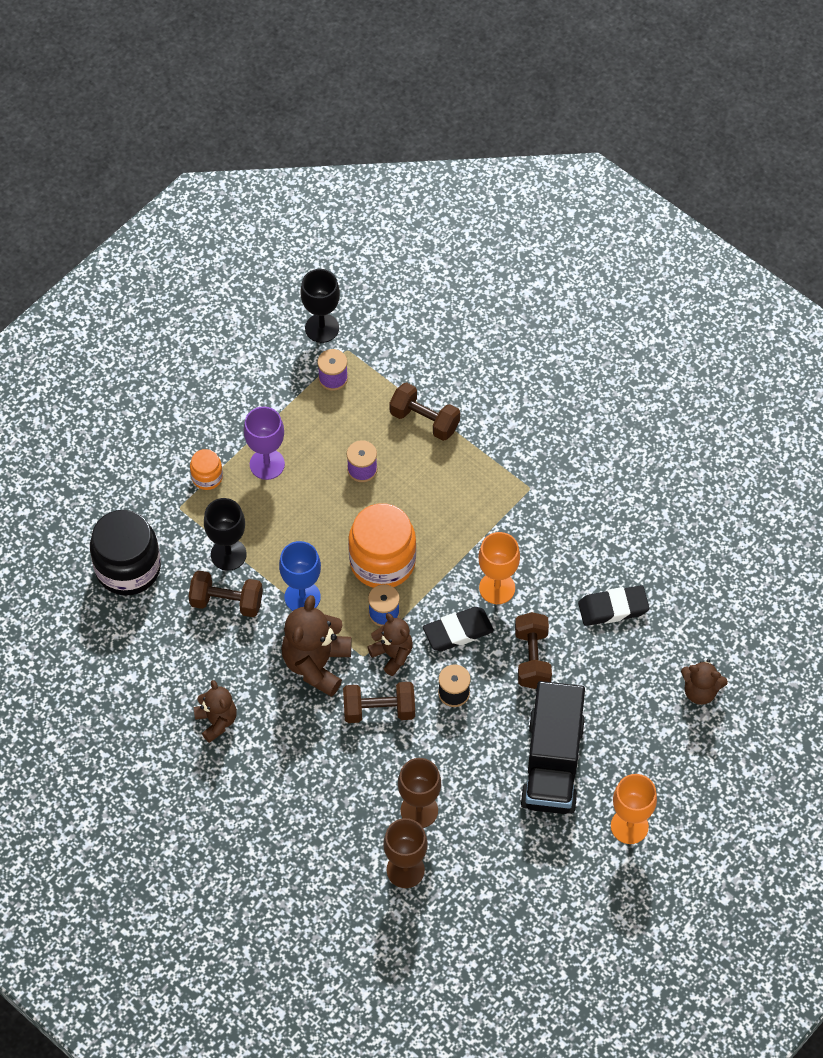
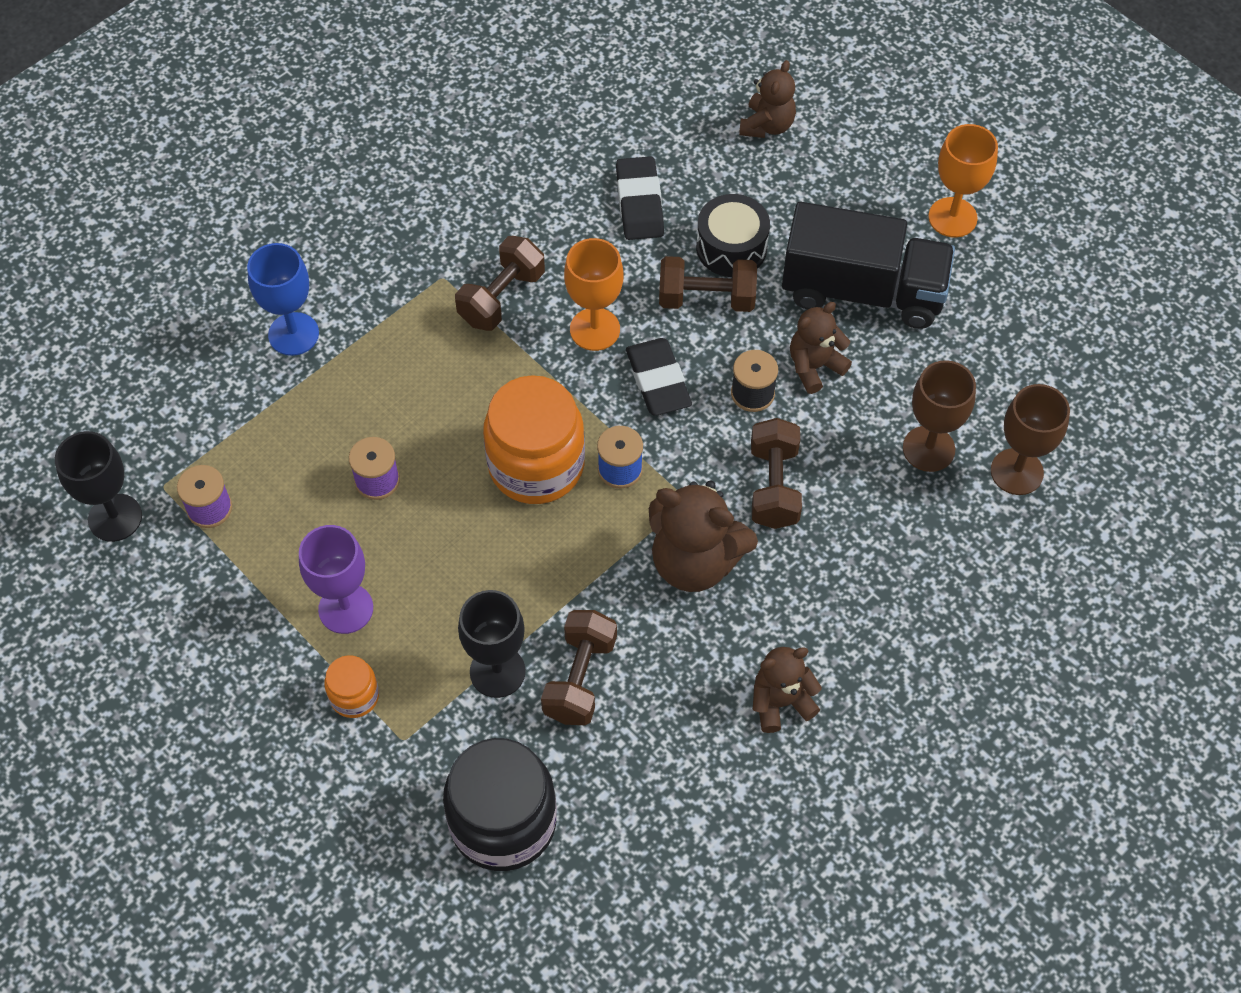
camera: 85 degrees left, 0 degrees up
blue goblet [279,541,321,611] -> blue goblet moved to [247,243,319,356]
brown teddy bear [367,613,413,676] -> brown teddy bear moved to [790,302,852,394]
brown dumbbell [390,383,460,441] -> brown dumbbell moved to [455,236,545,331]
none -> black drum [696,194,770,277]

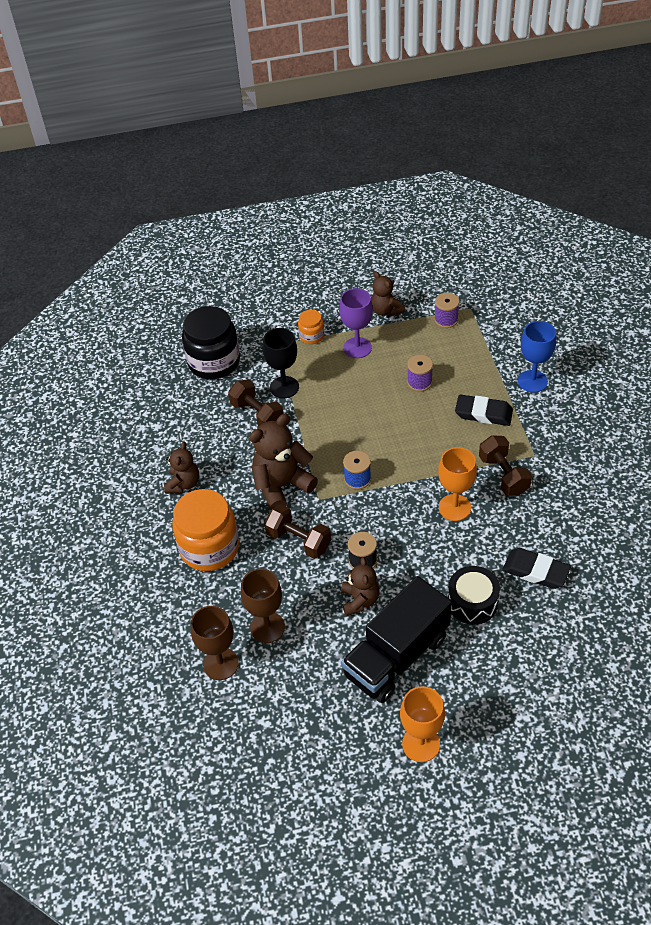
camera: 125 degrees right, 10 degrees down
black goblet [55,431,142,542] -> none
orange jar [483,375,585,504] -> orange jar moved to [172,489,239,571]
black eraser [626,338,692,416] -> black eraser moved to [455,394,513,426]
brown dumbbell [659,256,757,312] -> none
brown teddy bear [739,60,796,138] -> brown teddy bear moved to [371,271,405,316]

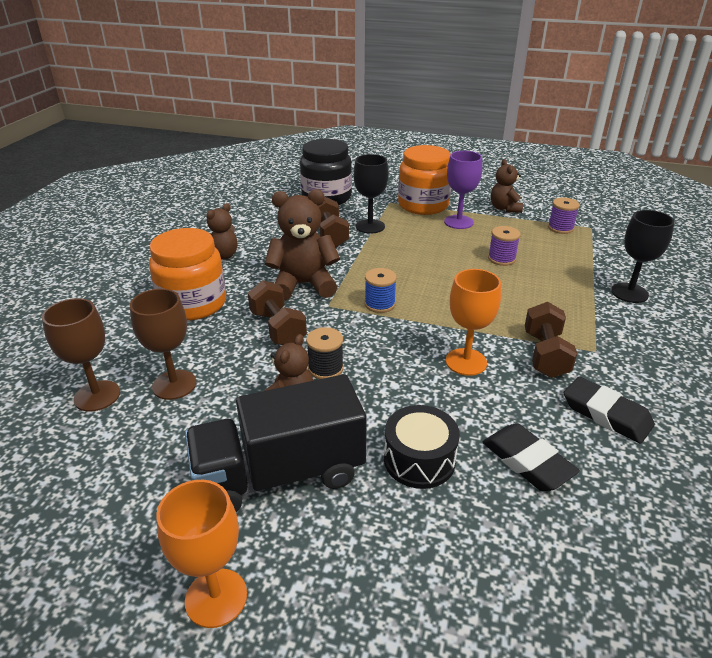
camera: 25 degrees right, 15 degrees down
orange jar [298,310,324,344] -> orange jar [398,145,451,215], size x2.07
black eraser [455,394,513,426] -> black eraser moved to [564,376,655,444]
blue goblet [518,321,556,393] -> black goblet [611,210,675,303]

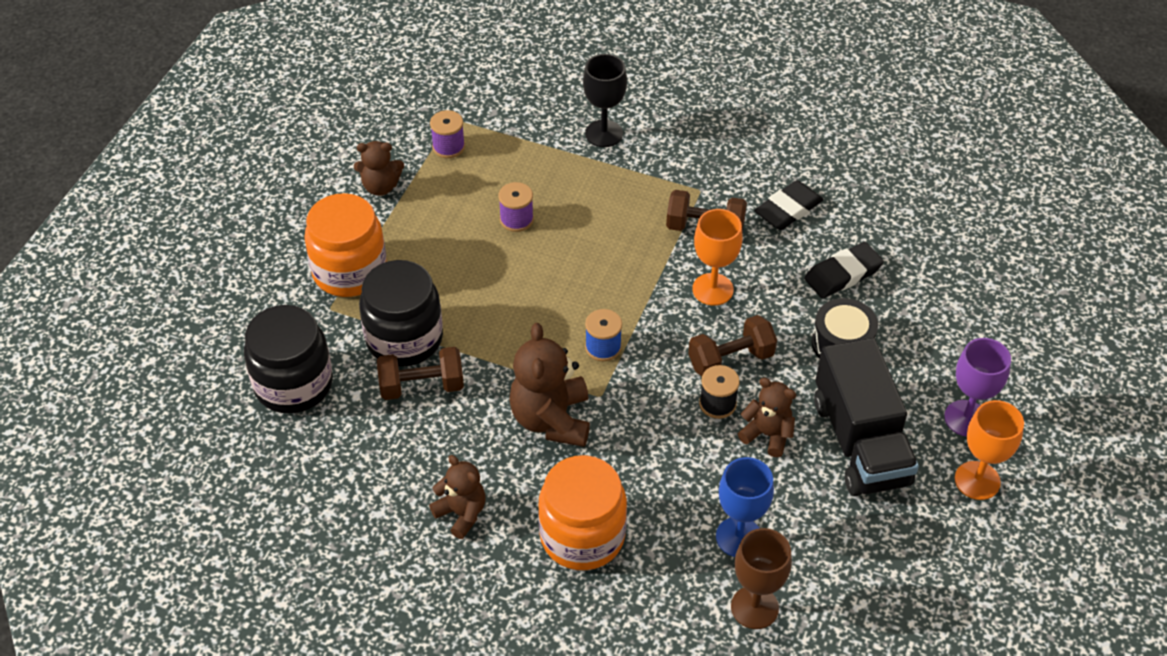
camera: 85 degrees left, 15 degrees up
brown goblet [130,289,196,400] -> blue goblet [716,457,774,557]
brown dumbbell [248,280,307,345] -> brown dumbbell moved to [688,315,777,377]
black goblet [354,154,389,234] -> black jar [359,260,443,367]
purple goblet [444,151,482,229] -> purple goblet moved to [944,338,1011,436]

